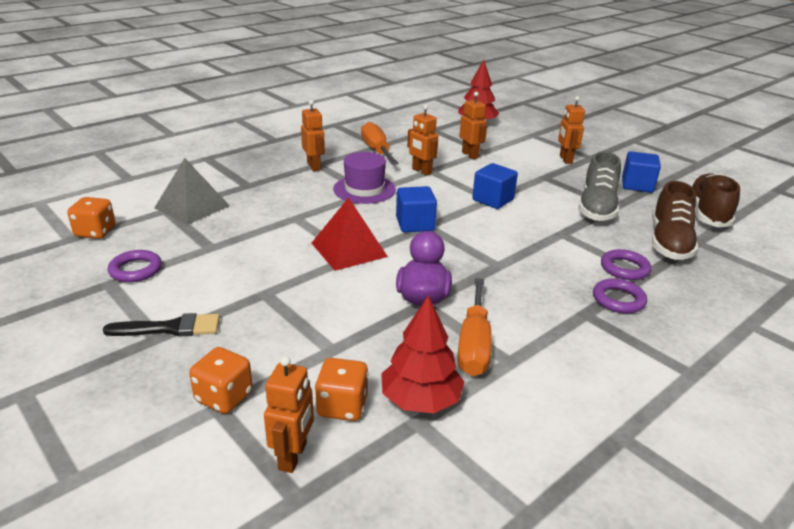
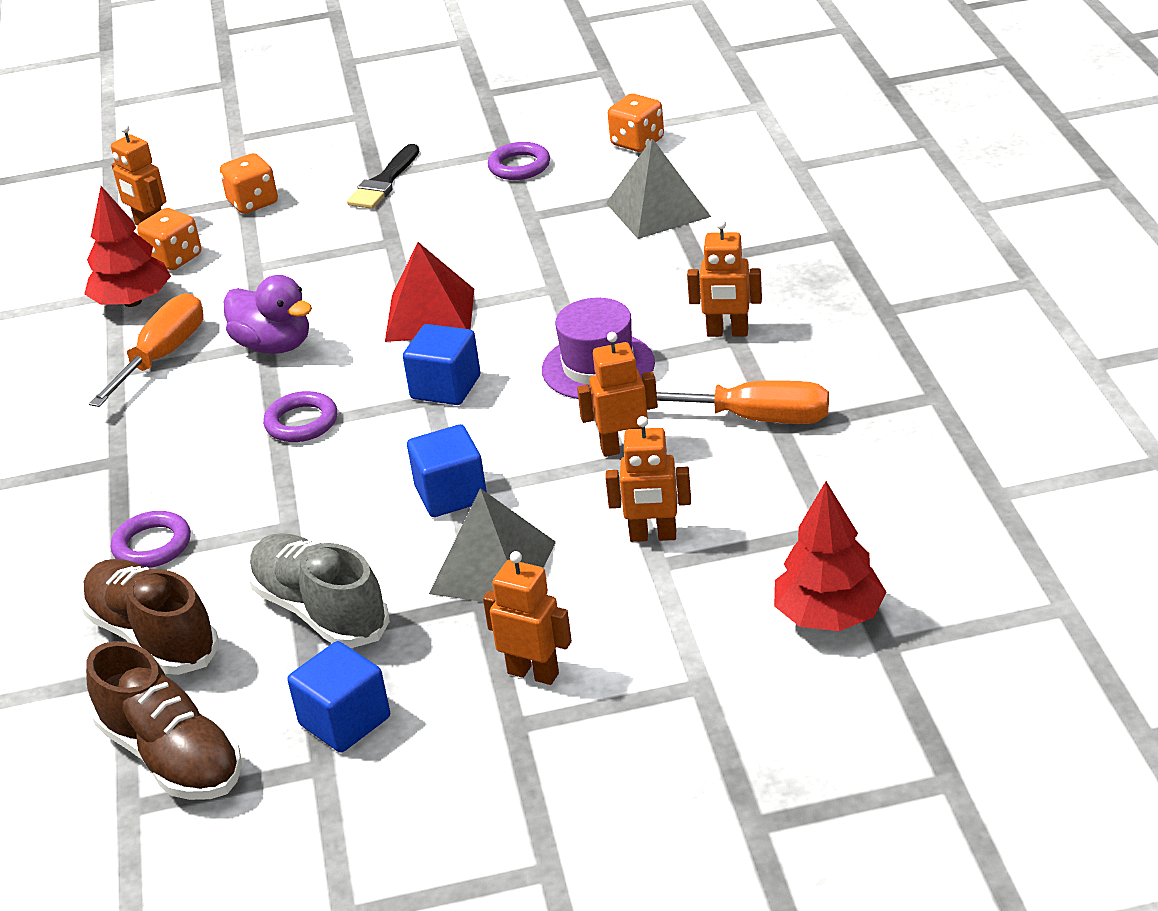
camera: 125 degrees right, 5 degrees up
orange screwdriver [457,278,492,376] -> orange screwdriver turned 75 degrees clockwise [88,293,204,407]
purple ring [593,278,647,313] -> purple ring moved to [263,391,338,442]
none -> grey pyramid [429,488,556,602]

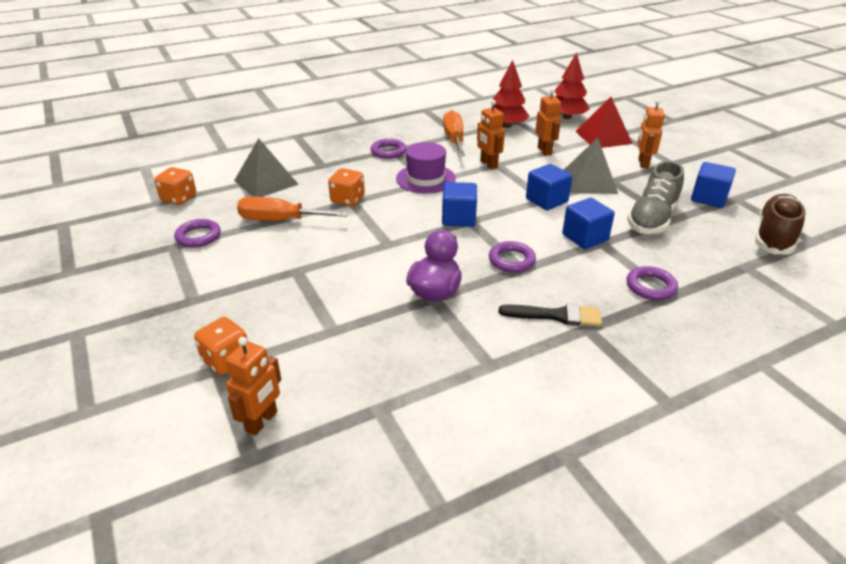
camera: 110 degrees left, 0 degrees up
brown shoe [81,559,219,675] -> none
red tree [84,186,171,307] -> red tree moved to [491,60,530,128]
orange screwdriver [88,293,204,407] -> orange screwdriver moved to [237,197,348,221]
orange dice [137,208,201,270] -> orange dice moved to [328,168,365,206]
black brush [347,144,419,209] -> black brush moved to [499,304,602,326]
red pyramid [385,242,474,342] -> red pyramid moved to [575,97,633,148]
orange robot [687,219,762,337] -> purple ring [370,139,407,159]
none -> blue cube [562,198,615,249]

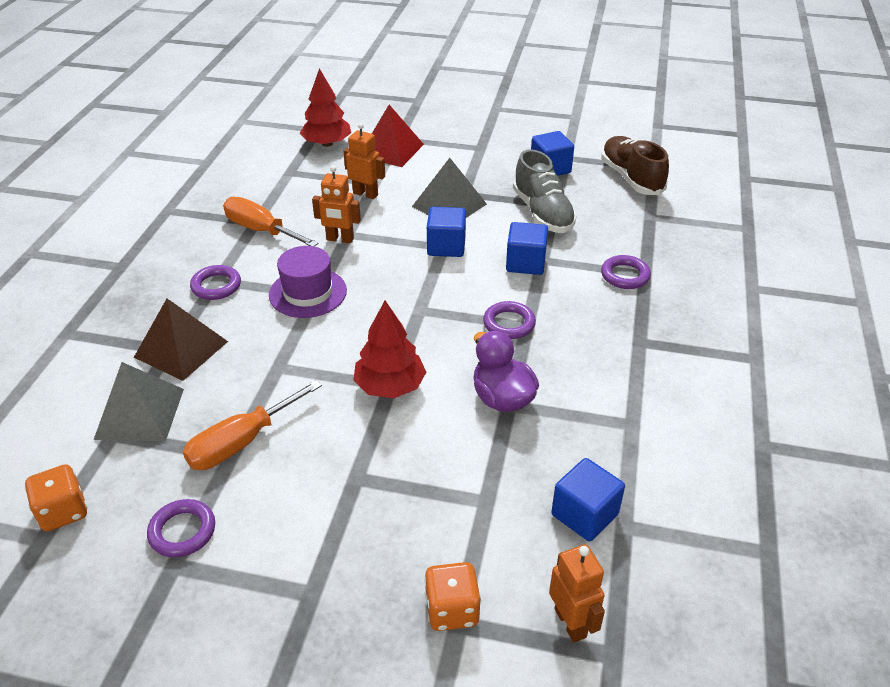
camera: 50 degrees left, 5 degrees up
orange dice [328,168,365,206] -> none
blue cube [442,182,477,227] -> blue cube moved to [552,458,625,541]
red tree [491,60,530,128] -> red tree moved to [353,301,426,398]
black brush [499,304,602,326] -> none
orange robot [638,99,665,168] -> none
none -> brown pyramid [134,299,228,381]

